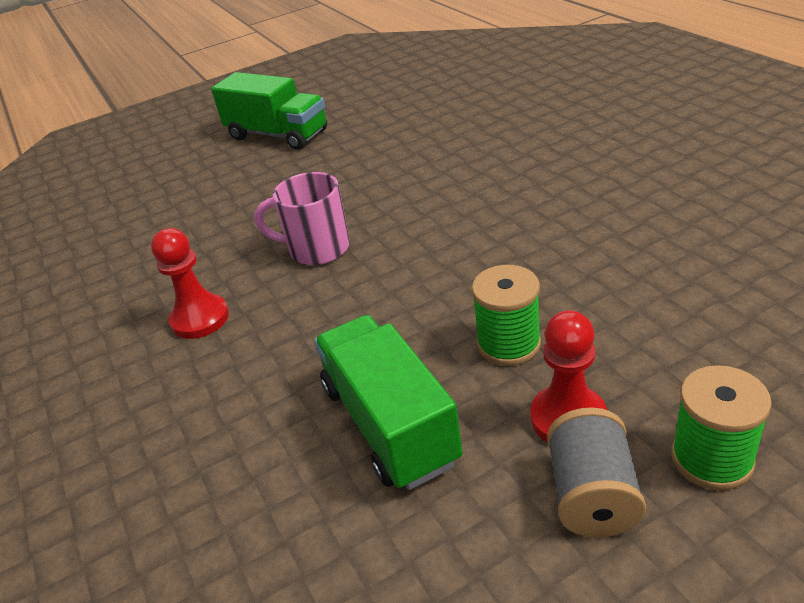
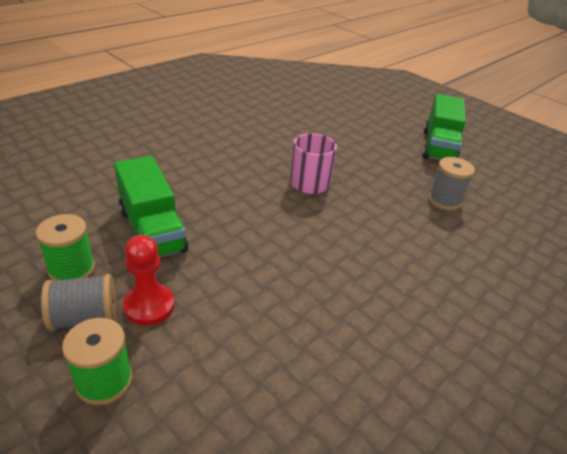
camera: 65 degrees right, 0 degrees up
red pawn [151,228,229,339] -> none
green truck [314,315,463,490] -> green truck turned 105 degrees clockwise [114,156,188,257]
green spool [472,265,541,366] -> green spool moved to [36,214,95,281]
none -> grey spool [428,157,475,210]

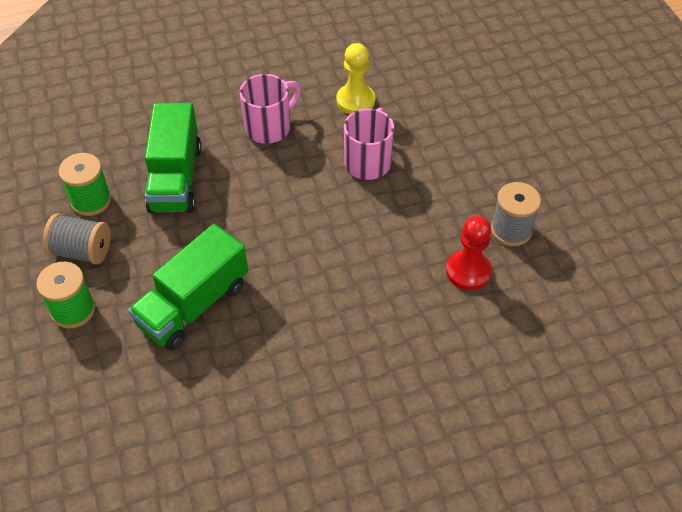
camera: 30 degrees right, 15 degrees up
red pawn [123,235,174,326] -> red pawn moved to [446,216,492,290]
green truck [422,94,466,160] -> green truck moved to [128,224,248,350]
none -> pink mug [239,74,301,144]
none -> yellow pawn [336,43,375,114]

